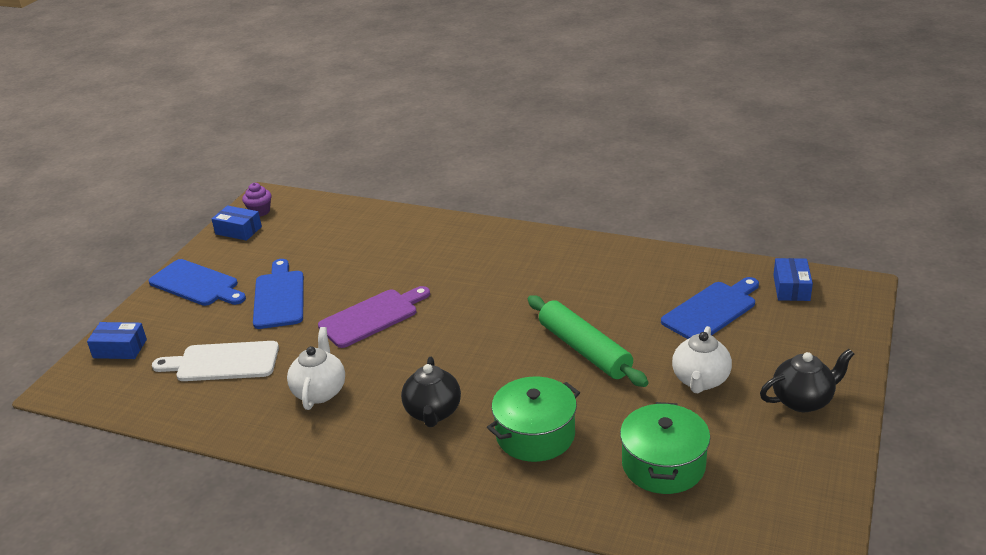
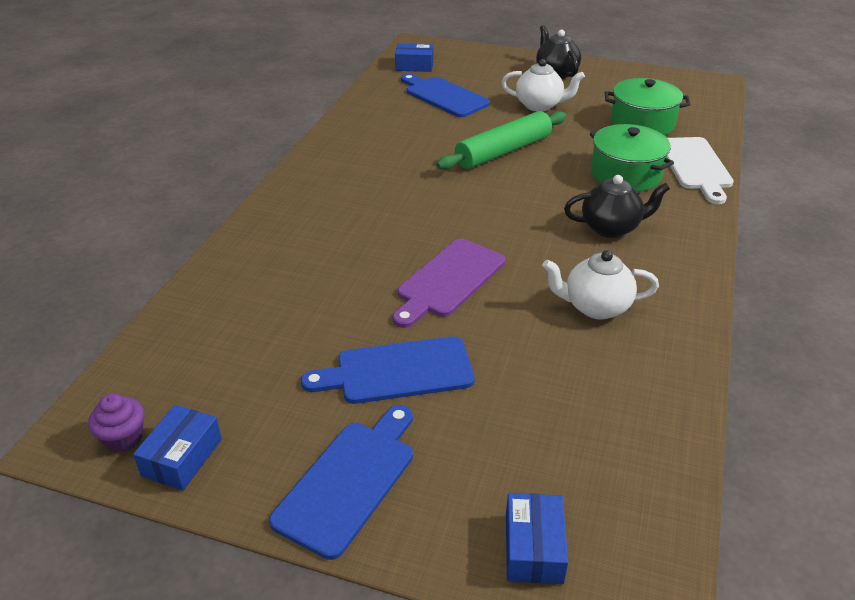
camera: 95 degrees left, 5 degrees up
white cutting board [152,341,279,381] -> white cutting board moved to [667,137,734,204]
purple cutting board [318,286,430,348] -> purple cutting board turned 105 degrees counterclockwise [393,239,505,328]

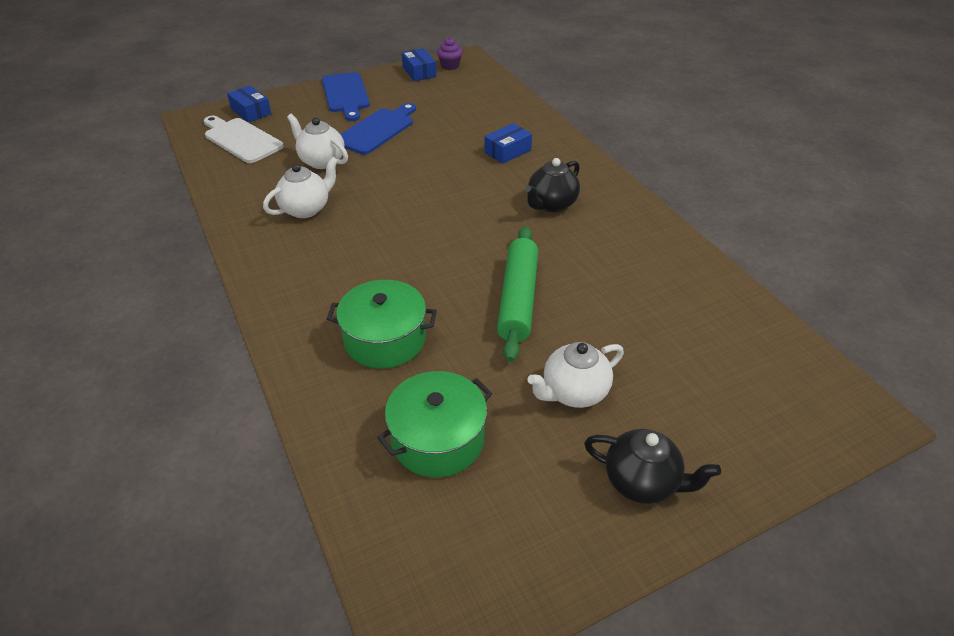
camera: 135 degrees right, 5 degrees up
purple cutting board [393,239,505,328] -> none
blue box [395,43,434,72] -> blue box moved to [484,123,532,164]
blue cutting board [401,74,490,117] -> none
black teapot [564,175,670,238] -> black teapot moved to [525,158,580,212]
white cutting board [667,137,734,204] -> white cutting board moved to [204,116,284,163]
none -> white teapot [287,114,348,169]

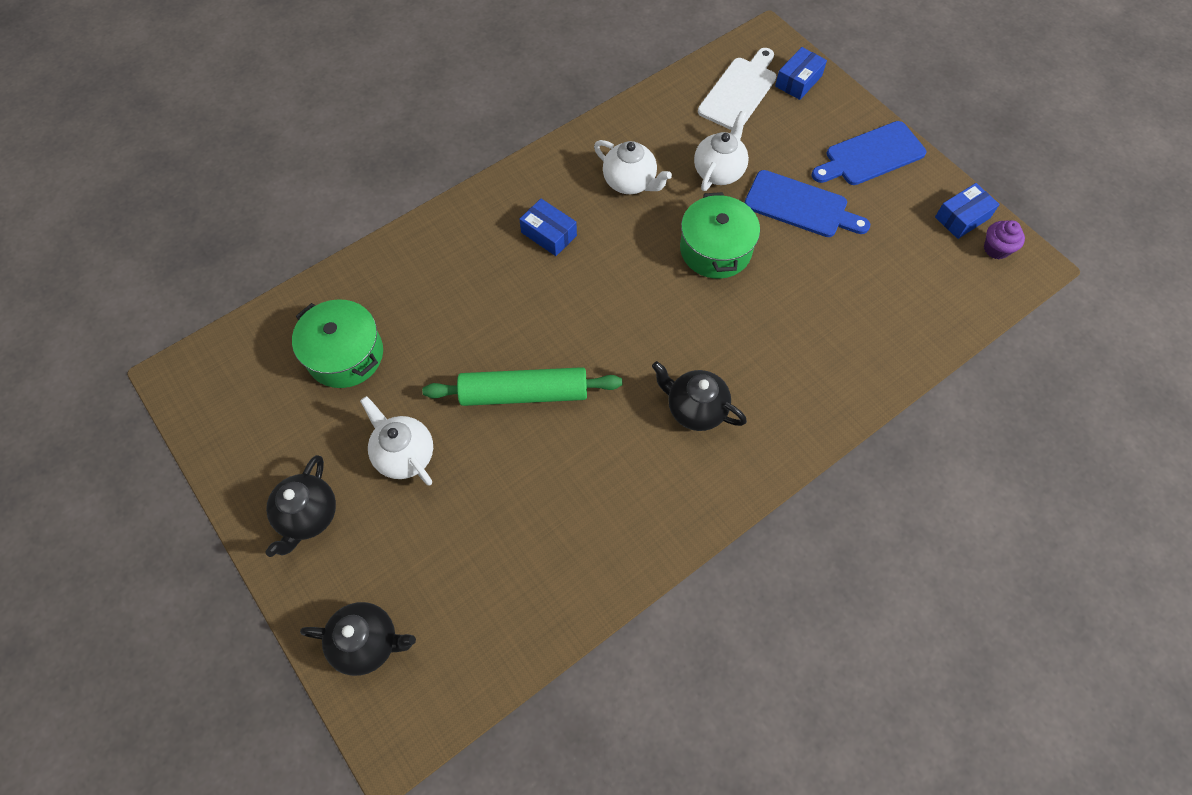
camera: 80 degrees right, 20 degrees up
green pot [327,280,437,369] -> green pot moved to [680,192,760,279]
blue box [484,123,532,164] -> blue box moved to [519,199,577,256]
none -> black teapot [300,602,416,676]

